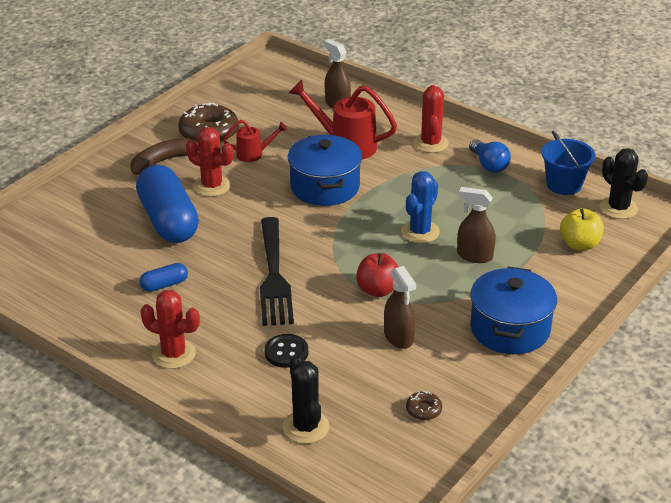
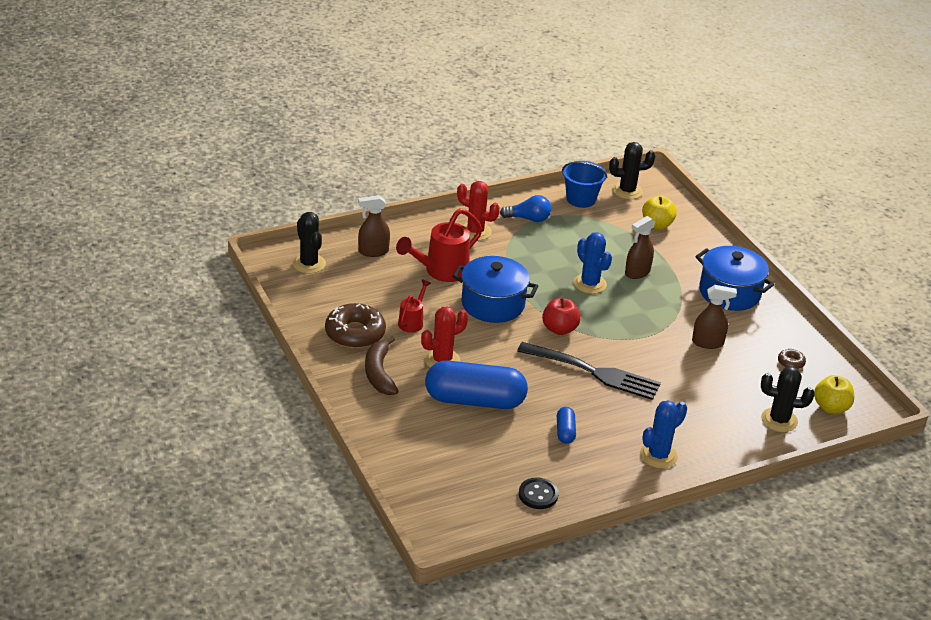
camera: 65 degrees left, 0 degrees up
red cactus [140,290,200,369] -> blue cactus [640,400,687,468]
black button [265,334,308,368] -> black button moved to [519,477,559,509]
red apple [356,253,399,297] -> red apple moved to [542,298,581,335]
none -> black cactus [292,212,326,274]
none -> yellow apple [814,375,854,414]

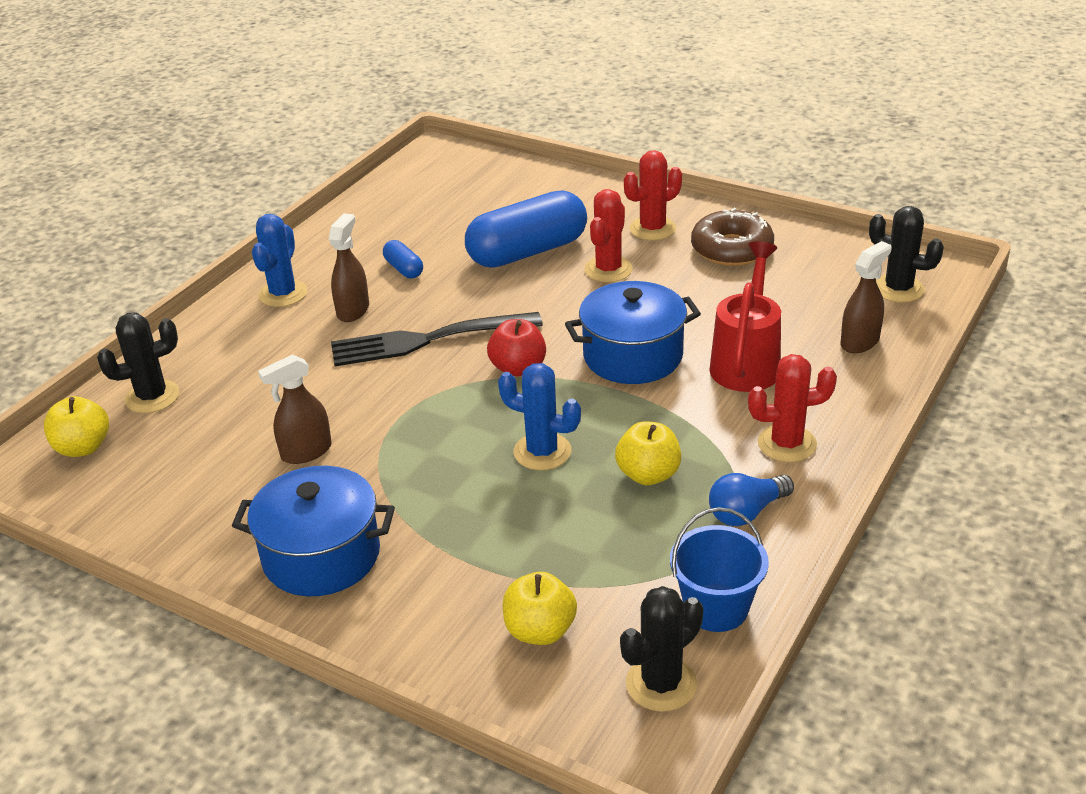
camera: 150 degrees right, 0 degrees up
brown banana [365,336,399,395] -> red cactus [624,150,682,240]
red watering can [398,280,431,333] -> none
black button [519,477,559,509] -> none
brown spray bottle [625,216,656,279] -> brown spray bottle moved to [329,213,369,322]
brown donut [778,349,806,369] -> none
none -> yellow apple [615,421,681,485]

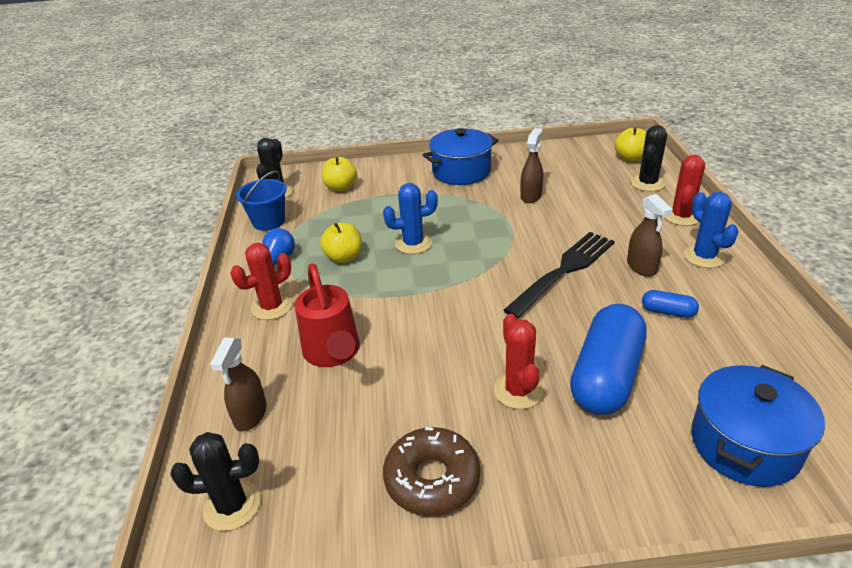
camera: 145 degrees right, 0 degrees up
red apple [487,319,546,377] -> none
blue pot [565,281,701,384] -> blue pot moved to [691,365,825,487]
red cactus [624,150,682,240] -> red cactus moved to [664,155,705,226]

